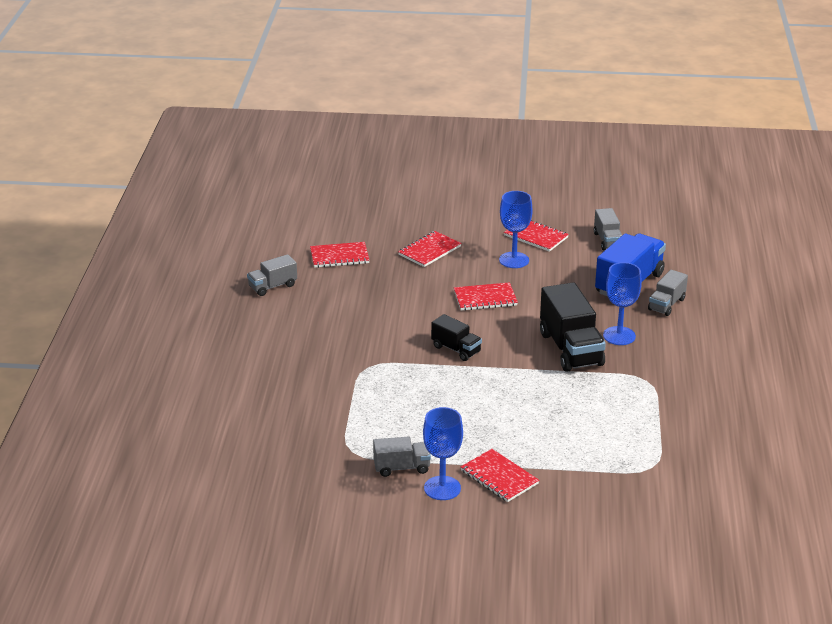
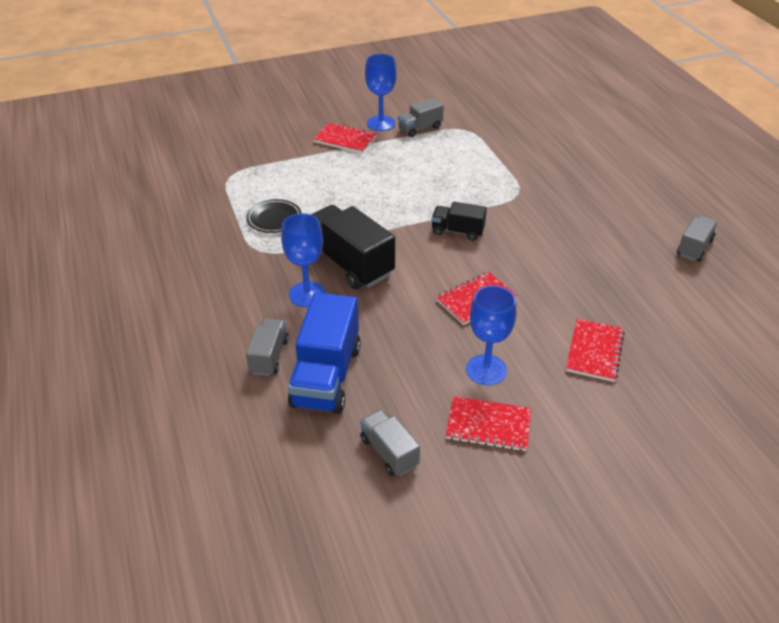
camera: 155 degrees right, 10 degrees up
red notebook [310,242,369,268] -> none
none -> black plate [246,199,301,233]

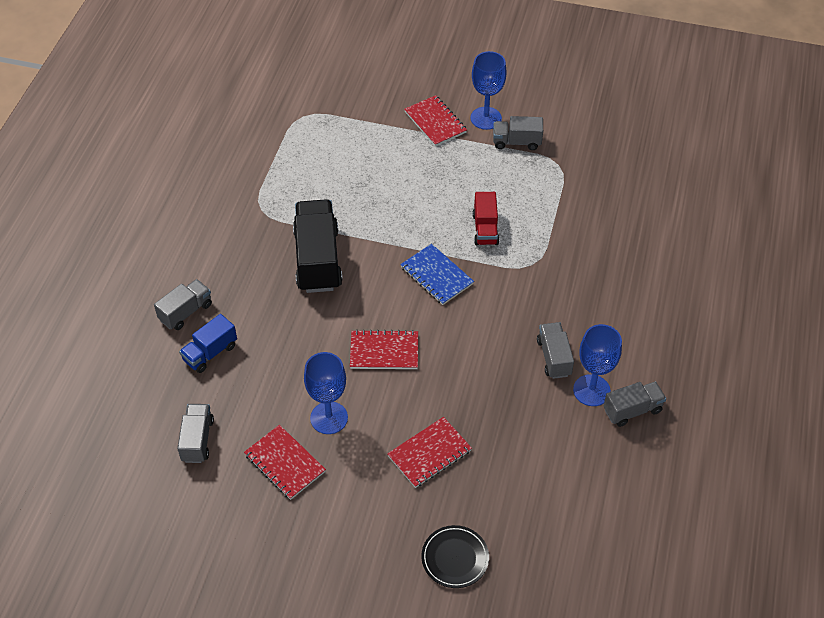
camera: 35 degrees right, 10 degrees up
black plate [246,199,301,233] -> black plate moved to [421,525,489,588]
blue goblet [281,213,326,307] -> blue goblet moved to [573,324,622,406]
blue truck [288,292,361,414] -> blue truck [179,314,237,373], size x0.55
black truck [431,202,487,241] -> blue notebook [400,244,474,305]
none -> red truck [473,192,499,245]
none -> grey truck [537,322,574,379]

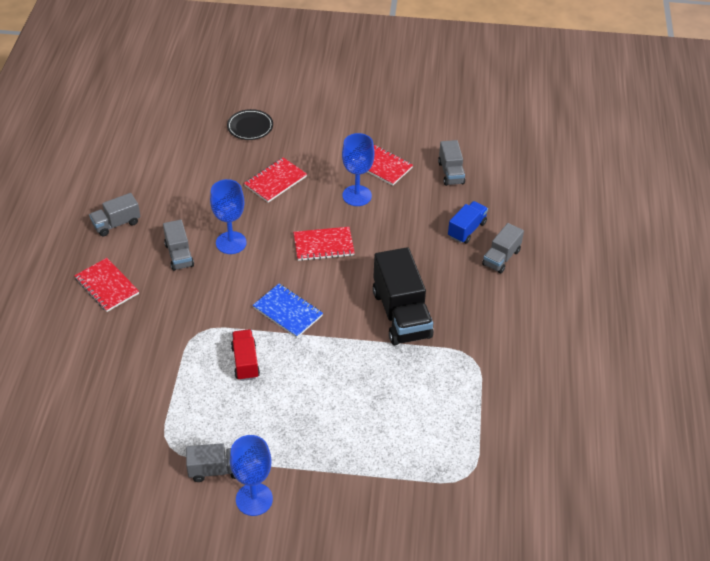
camera: 170 degrees right, 5 degrees down
red notebook [404,95,467,147] -> red notebook moved to [74,258,139,312]
blue goblet [573,324,622,406] -> blue goblet moved to [210,179,247,254]

